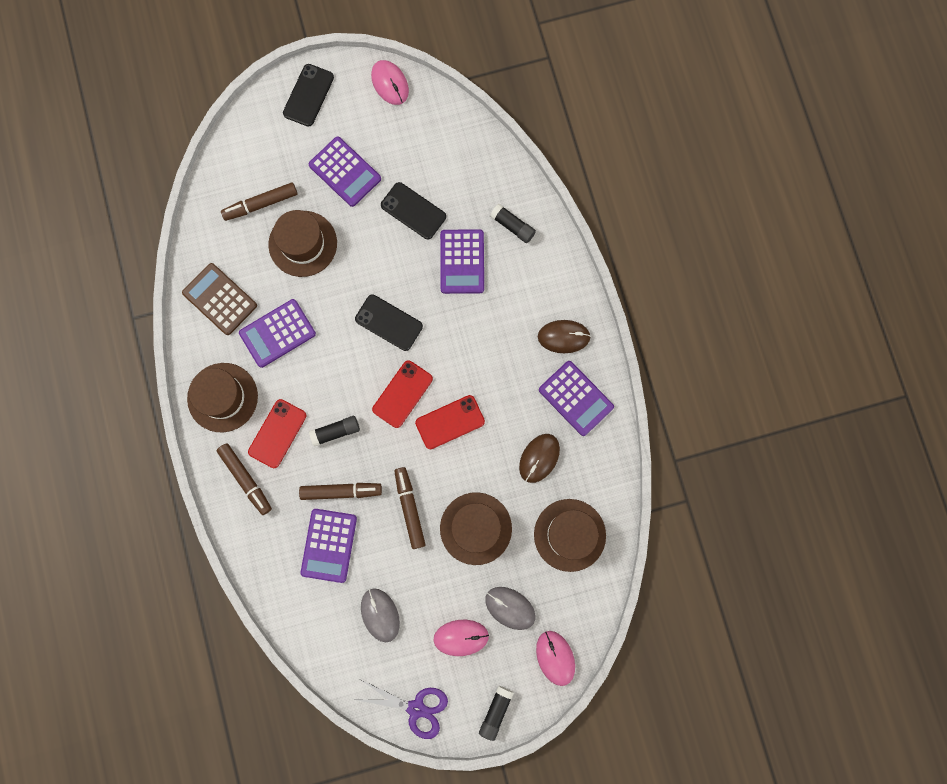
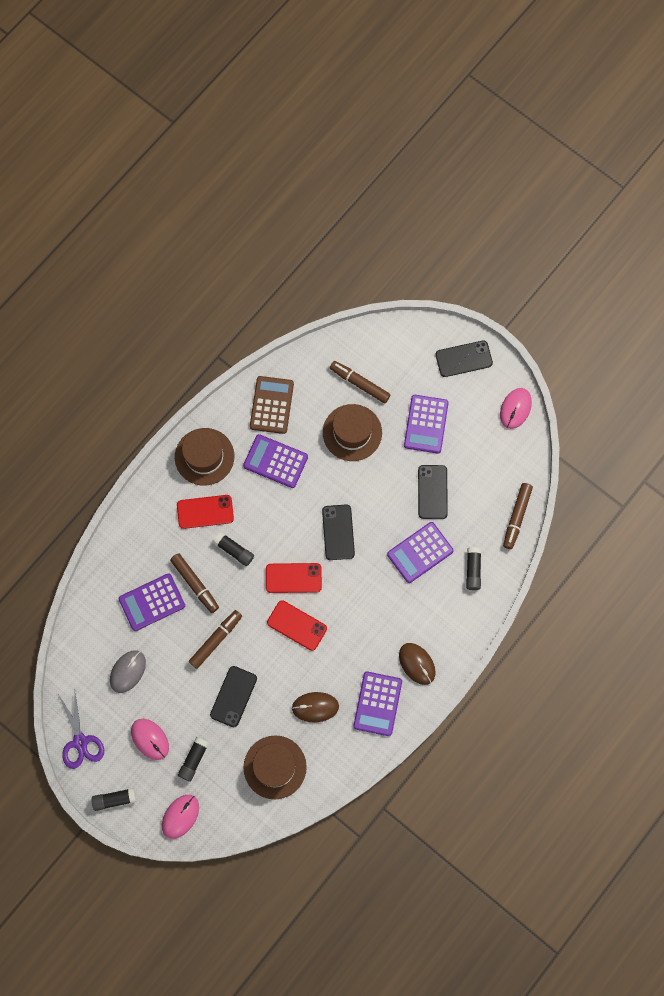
camera: 55 degrees right, 5 degrees down
brown marker [216,443,272,515] -> brown marker moved to [503,483,533,549]
brown hat [440,492,512,565] -> black phone [210,666,257,727]
grey mouse [485,587,535,630] -> black glue stick [178,737,209,782]

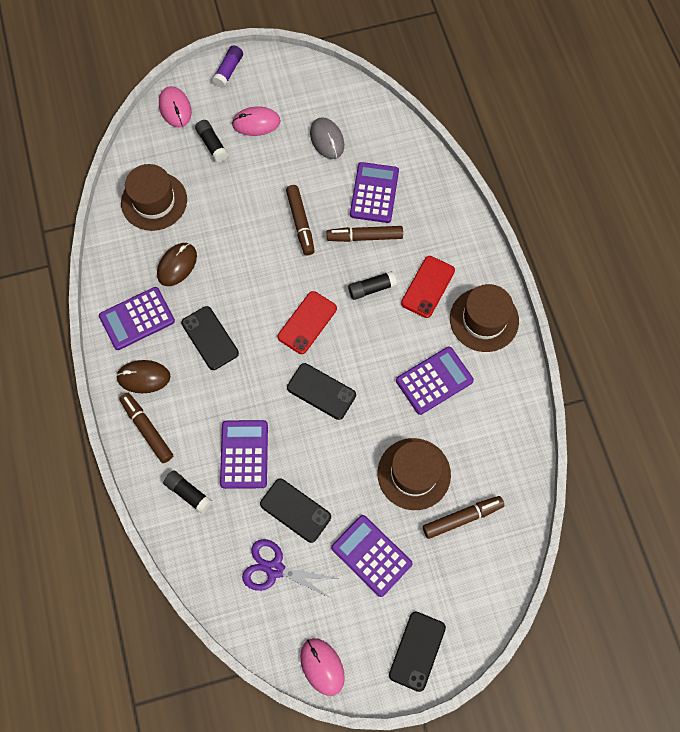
camera: 125 degrees right, 5 degrees down
purple scissors [58,693,104,769] -> purple scissors moved to [242,539,335,598]
black glue stick [92,788,137,811] -> purple glue stick [212,45,243,88]
black phone [210,666,257,727] -> black phone moved to [181,306,239,370]
brown calculator [250,376,294,434] -> none
red phone [267,600,327,651] -> none
purple calculator [353,671,402,736] -> purple calculator turned 75 degrees counterclockwise [99,287,175,350]
brown marker [503,483,533,549] -> brown marker moved to [119,393,173,463]

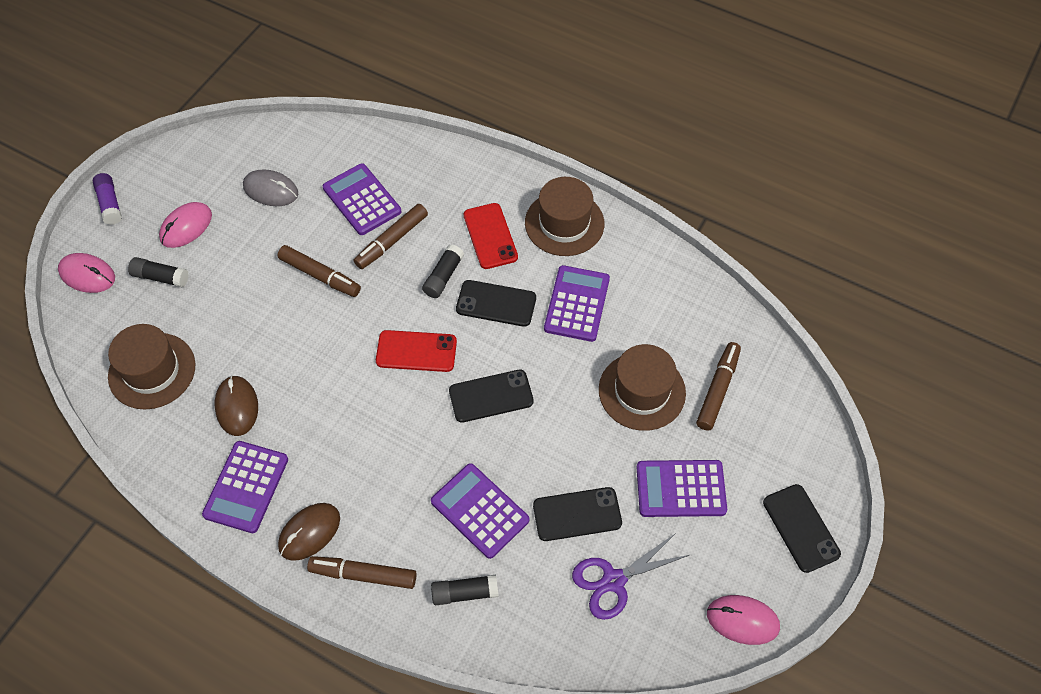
camera: 45 degrees left, 10 degrees down
black phone [181,306,239,370] -> black phone moved to [456,280,536,327]
red phone [278,291,337,354] -> red phone turned 75 degrees counterclockwise [376,330,457,372]

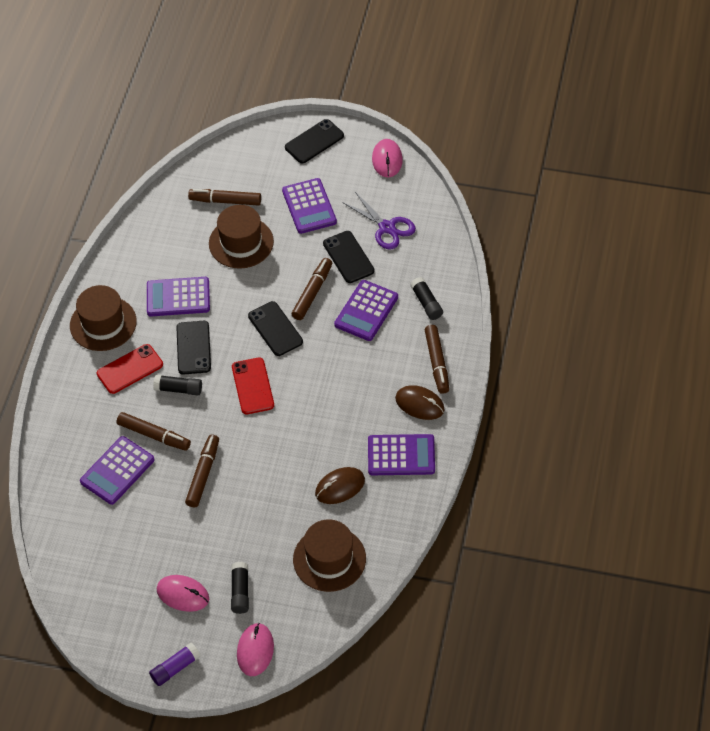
camera: 105 degrees left, 5 degrees down
grey mouse [243,169,298,206] -> none
none -> brown marker [292,258,332,320]

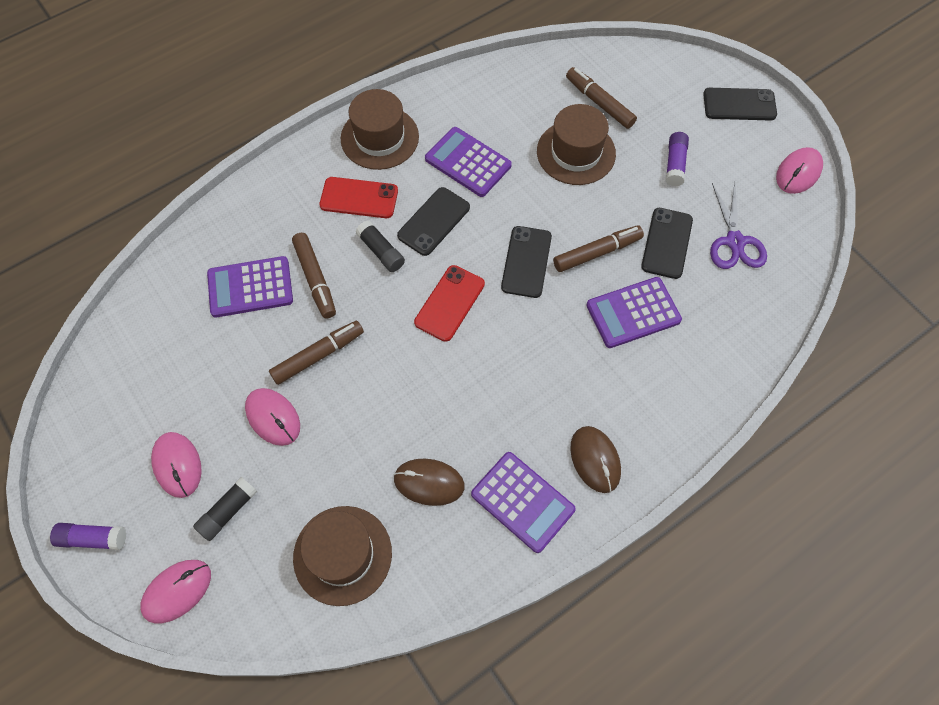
camera: 40 degrees right, 10 degrees up
purple calculator [282,178,337,234] -> purple glue stick [666,132,689,186]
black glue stick [410,277,443,320] -> none
brown marker [425,325,449,394] -> none
none -> pink mouse [245,388,300,446]

